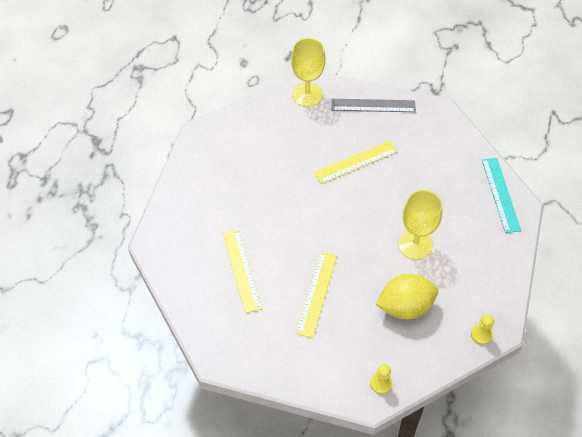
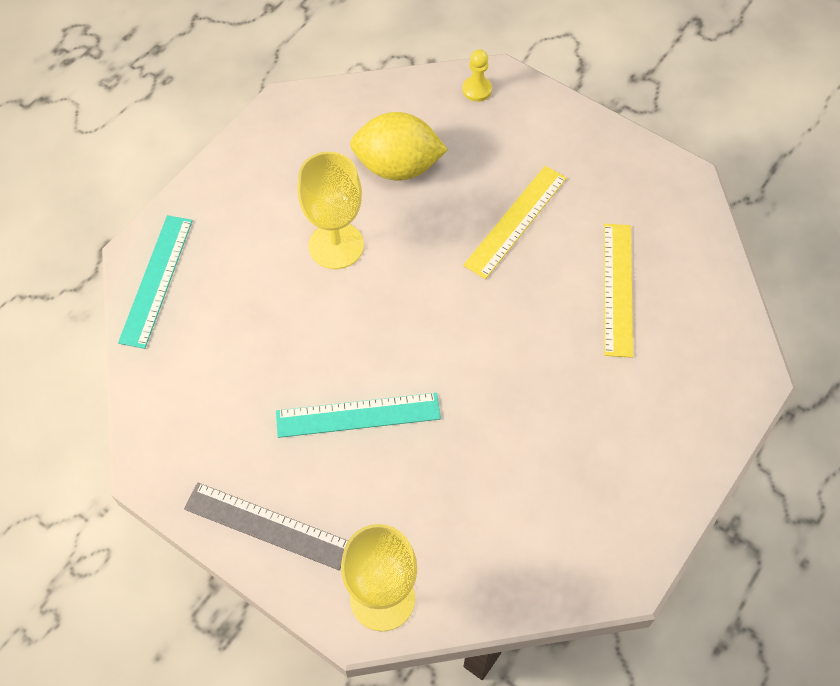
camera: 160 degrees left, 5 degrees up
yellow ruler [314,141,398,184] -> turquoise ruler [276,393,441,438]
yellow pawn [471,314,494,345] -> none

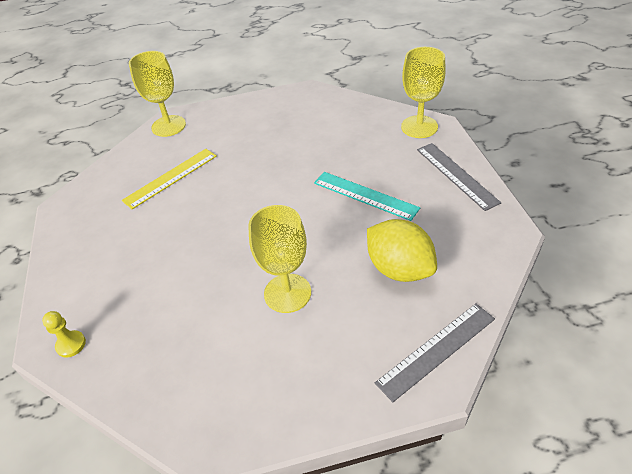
camera: 135 degrees left, 15 degrees down
turquoise ruler [118,215,193,349] -> grey ruler [375,304,495,402]
yellow lemon [350,112,448,181] -> yellow lemon moved to [367,219,437,282]
yellow ruler [463,166,567,279] -> none
none -> yellow goblet [129,51,186,137]

